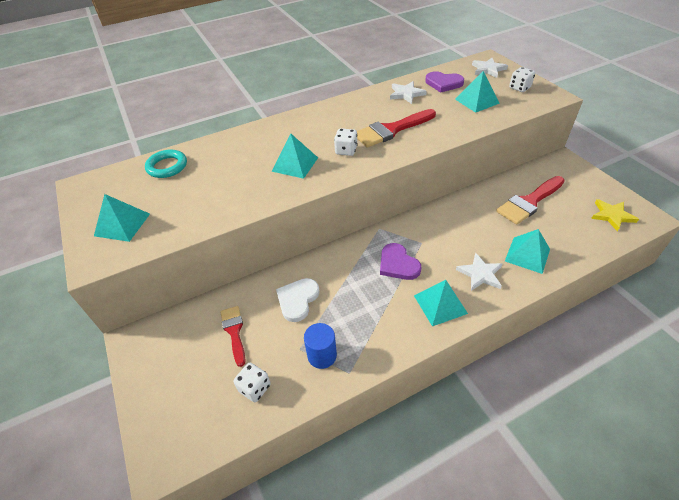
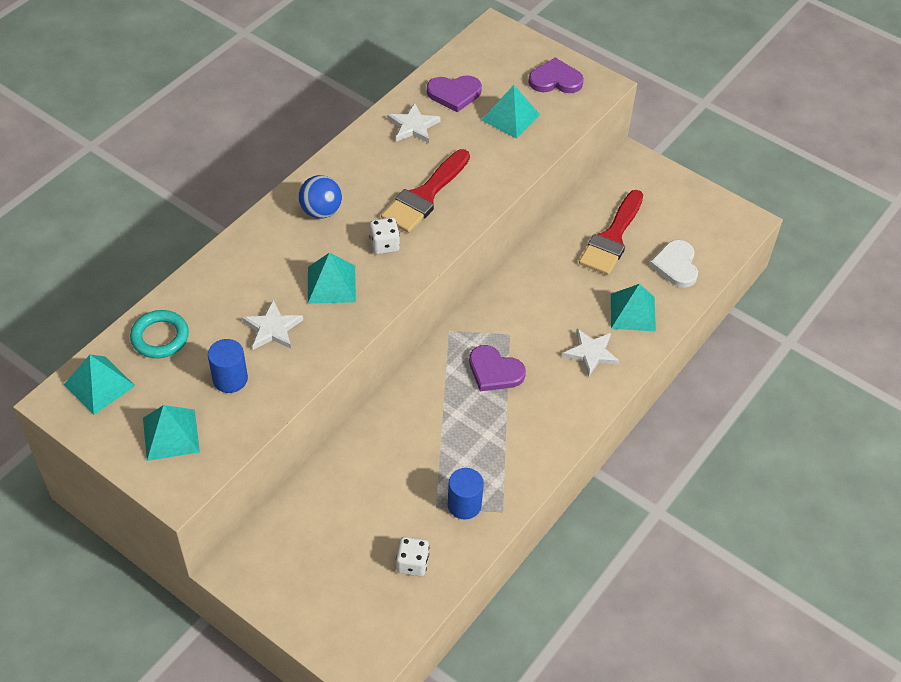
camera: 30 degrees left, 5 degrees up
red brush [220,306,245,367] -> none
white heart [276,278,320,322] -> white heart moved to [649,240,698,288]
turquoise pyramid [414,280,468,326] -> turquoise pyramid moved to [64,355,135,415]
white star [472,58,508,78] -> white star moved to [242,300,303,350]
white dice [509,67,535,92] -> purple heart [528,57,584,93]
yellow star [591,199,639,231] -> none
none -> blue cylinder [208,339,248,393]
none -> blue ball [299,175,342,219]

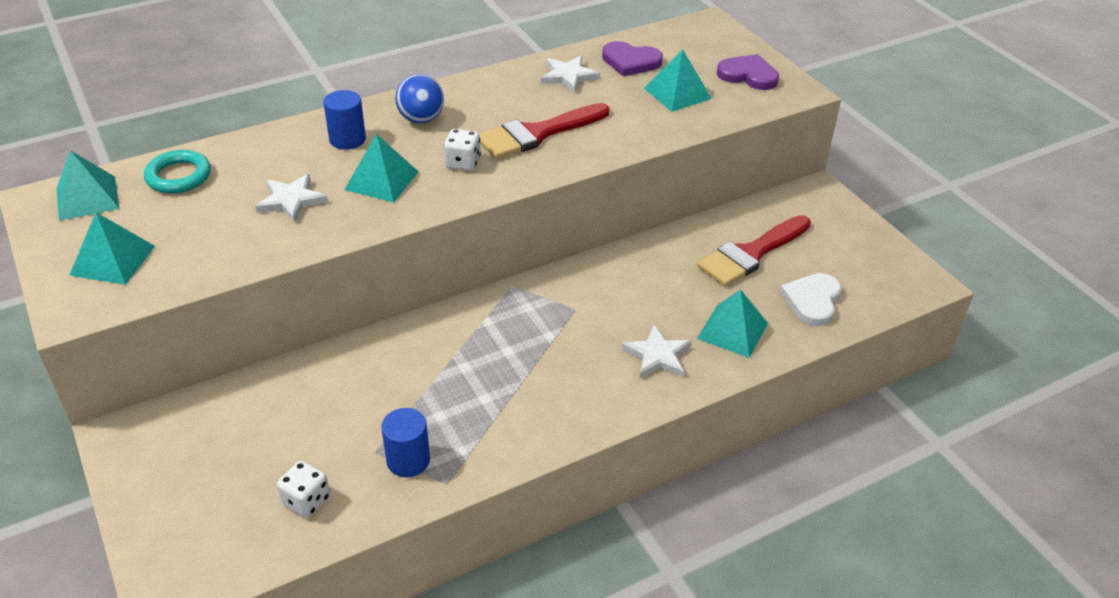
camera: 25 degrees right, 10 degrees down
blue cylinder [208,339,248,393] -> blue cylinder moved to [323,90,366,150]
purple heart [469,345,526,391] -> none

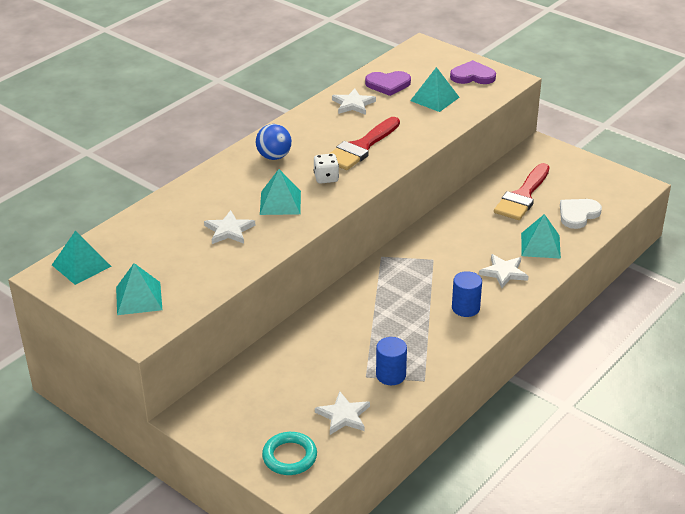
camera: 20 degrees left, 5 degrees down
turquoise ring [144,150,211,193] -> turquoise ring moved to [262,432,317,475]
white dice [277,461,330,518] -> white star [315,391,370,435]
blue cylinder [323,90,366,150] -> blue cylinder moved to [452,271,482,317]
white heart [780,273,841,326] -> white heart turned 45 degrees clockwise [560,199,602,229]

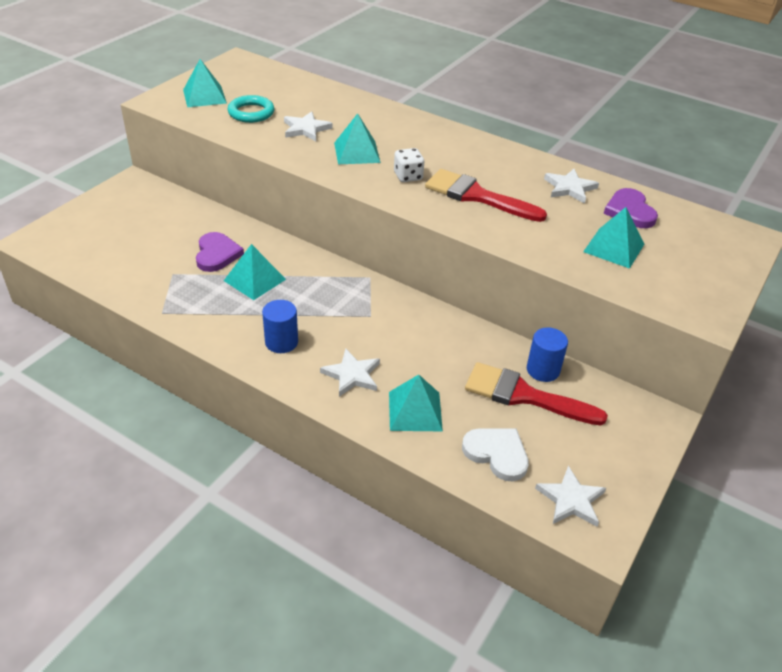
camera: 80 degrees right, 5 degrees up
turquoise pyramid [52,231,111,285] -> turquoise pyramid moved to [224,244,286,300]
blue ball [256,124,292,160] -> none
turquoise ring [262,432,317,475] -> turquoise ring moved to [227,95,274,123]
white star [315,391,370,435] -> white star moved to [535,466,606,527]
blue cylinder [376,337,407,385] -> blue cylinder moved to [527,327,568,382]
purple heart [450,60,496,84] -> purple heart moved to [196,232,244,272]

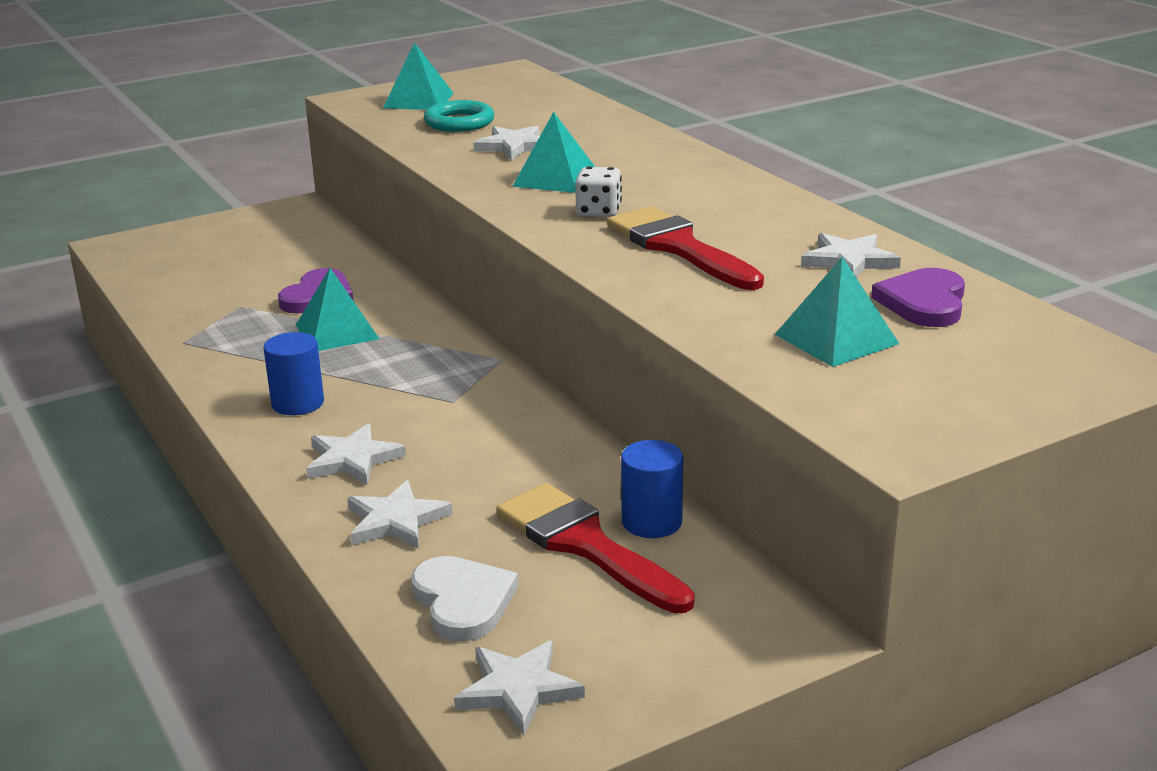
camera: 30 degrees right, 15 degrees down
turquoise pyramid [389,375,443,431] -> white star [347,480,453,549]

